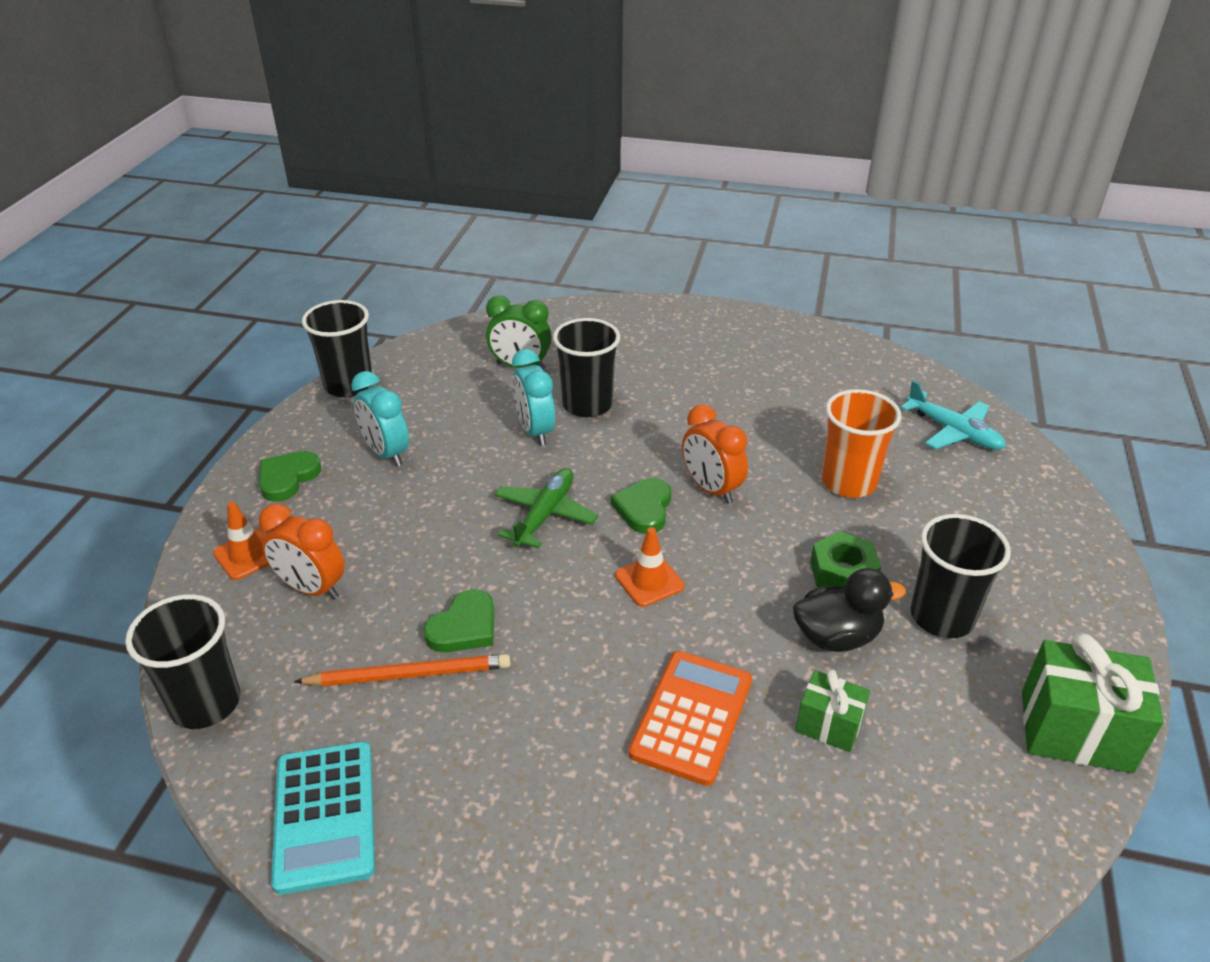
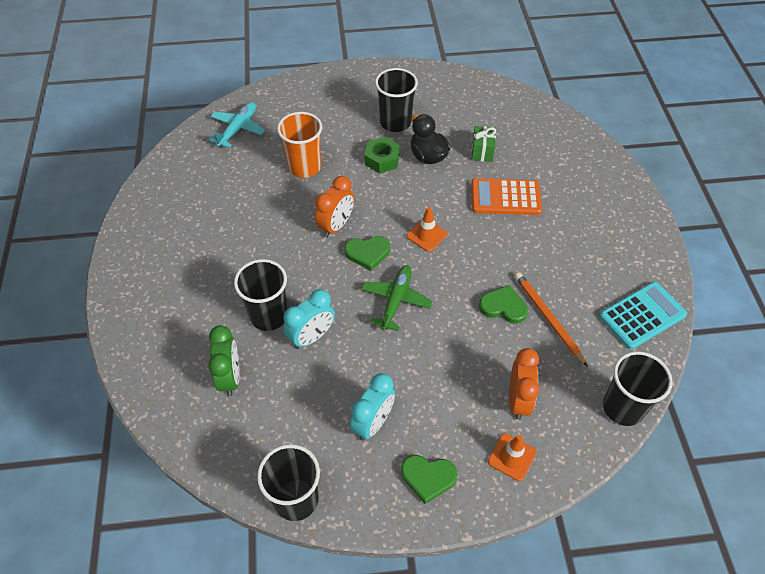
camera: 110 degrees left, 15 degrees up
green plane [494,468,598,548] -> green plane turned 105 degrees clockwise [361,265,433,331]
green gift [1022,633,1164,773] -> none

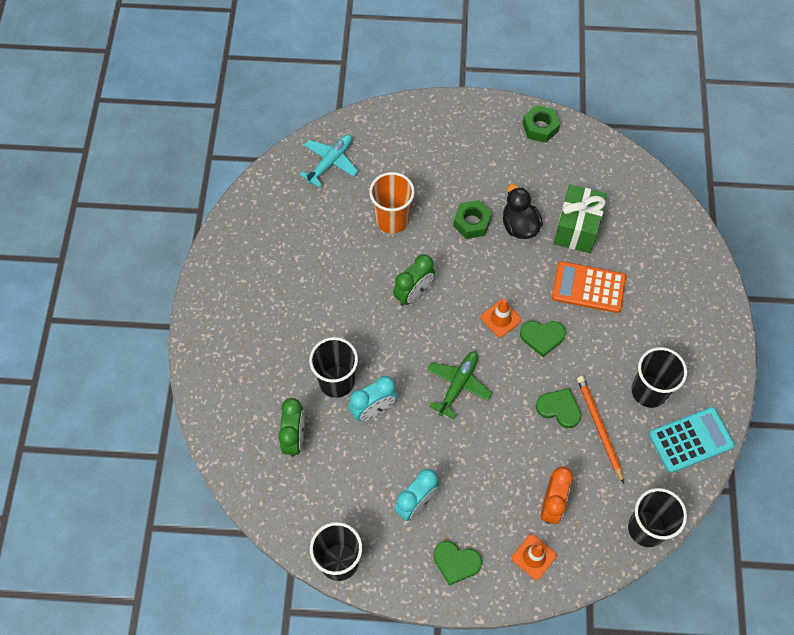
camera: 10 degrees right, 10 degrees up
orange clock [315,176,354,238] -> green clock [393,254,435,306]
green heart [345,236,390,271] -> green heart moved to [520,321,566,357]
black cup [375,68,418,132] -> black cup moved to [632,347,687,408]
green gift [472,126,496,162] -> green gift [554,185,607,253], size x1.74
none -> green nut [522,105,560,143]

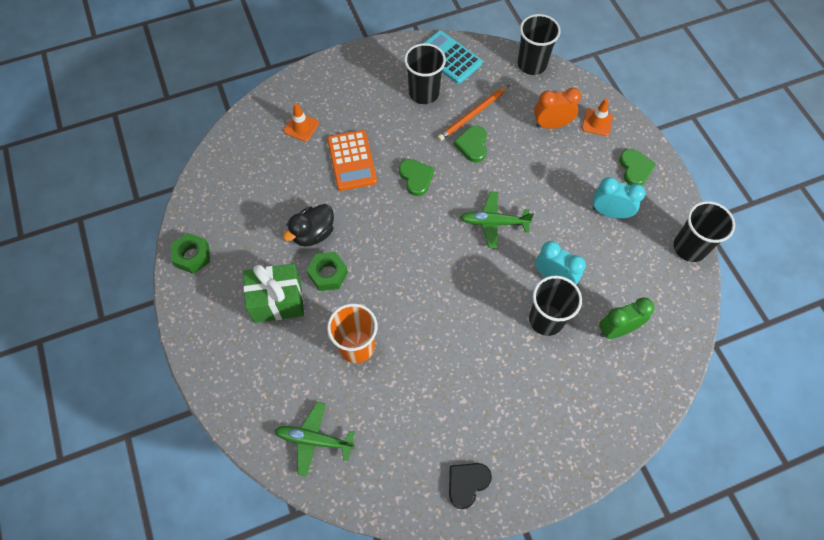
camera: 115 degrees left, 0 degrees up
turquoise plane [299,134,358,188] -> green plane [274,402,355,477]
green clock [393,254,435,306] -> none
orange traffic cone [481,299,522,337] -> orange traffic cone moved to [284,103,319,142]
green gift [554,185,607,253] -> green gift moved to [243,264,304,323]
none -> black heart [449,463,492,509]

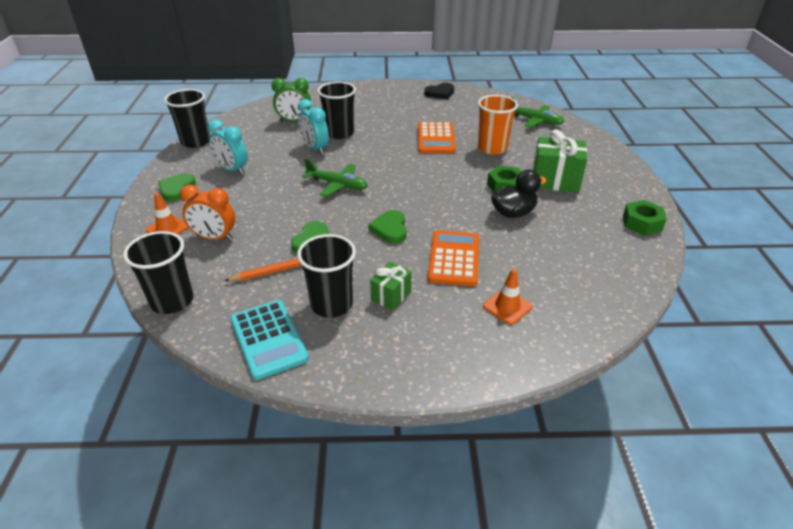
camera: 160 degrees left, 25 degrees down
none -> green gift [370,262,411,311]
none -> orange calculator [418,122,456,154]

